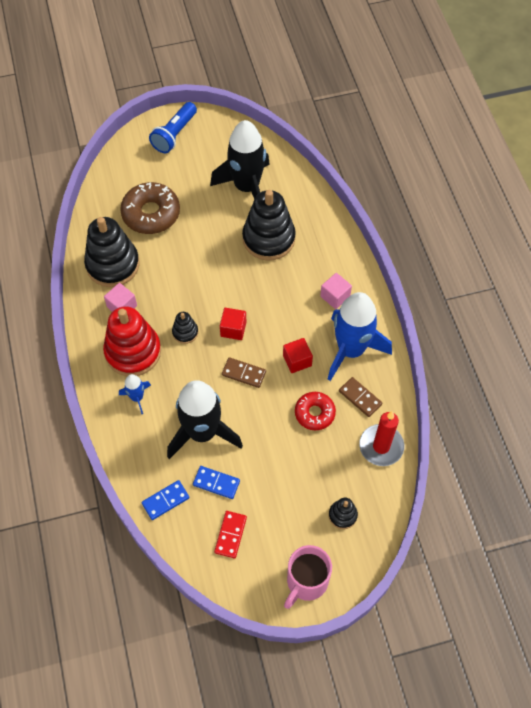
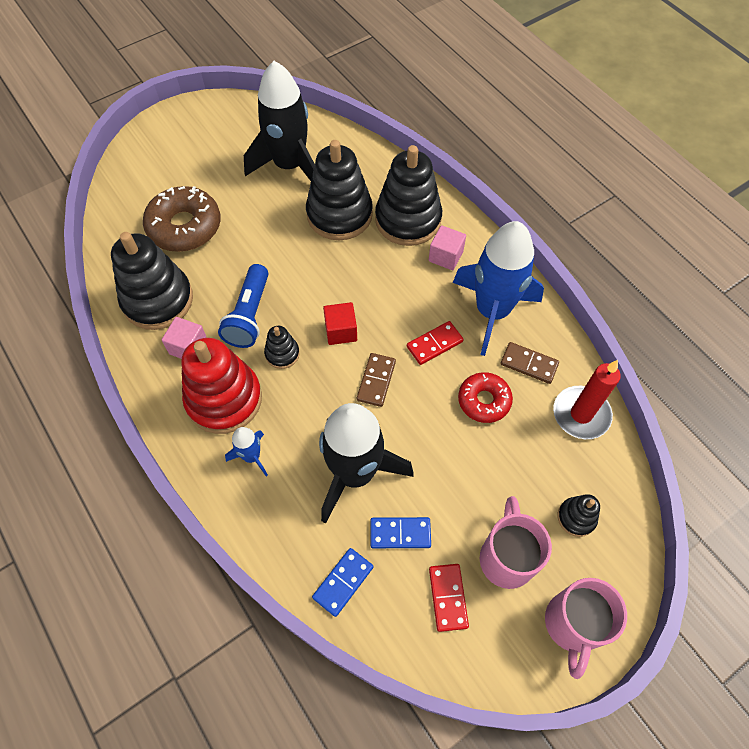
camera: 20 degrees left, 0 degrees up
blue flashlight [149,102,197,153] -> blue flashlight moved to [218,264,268,348]
brown domino [222,357,266,388] -> brown domino turned 75 degrees counterclockwise [357,353,396,407]
red cube [283,338,313,373] -> red domino [407,321,464,365]
none -> black stacking toy [375,145,442,246]
none -> pink mug [480,496,552,589]

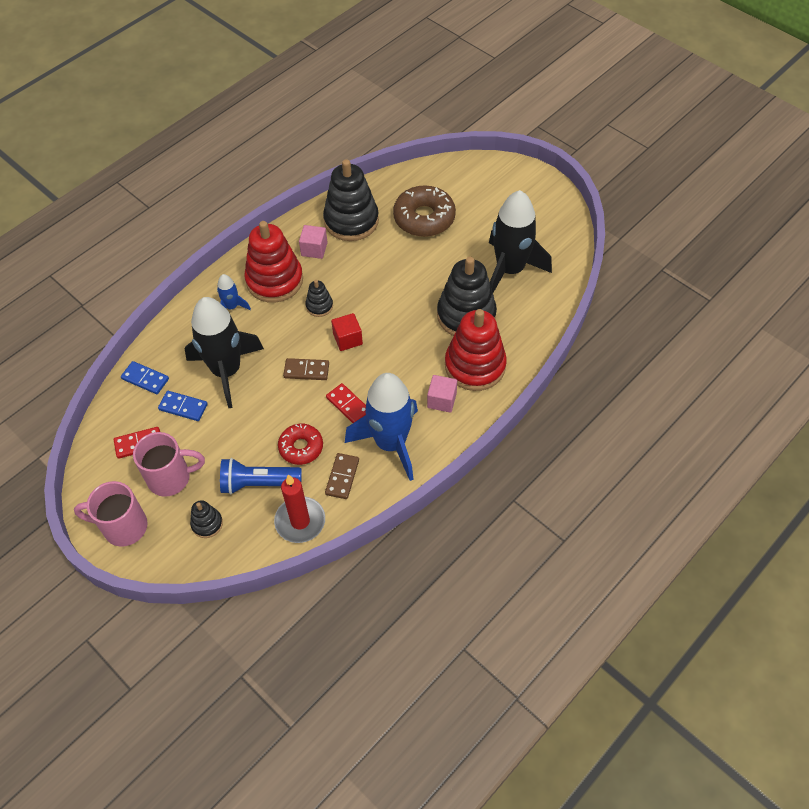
camera: 80 degrees right, 5 degrees down
blue flashlight [218,264,268,348] -> blue flashlight moved to [220,458,302,495]
blue domino [370,517,431,548] -> blue domino turned 60 degrees counterclockwise [158,391,208,421]
black stacking toy [375,145,442,246] -> red stacking toy [445,309,507,391]

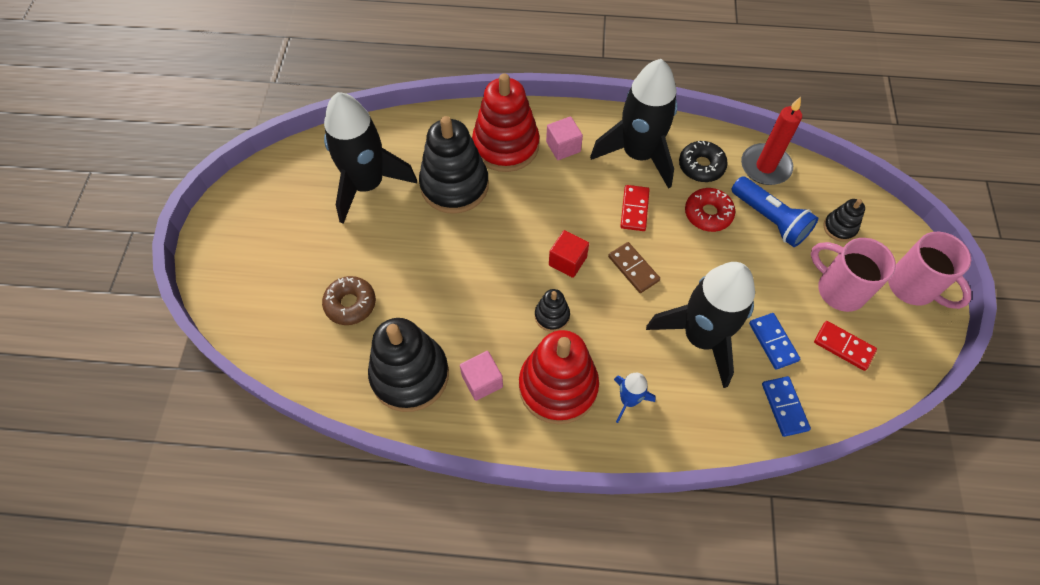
camera: 130 degrees left, 5 degrees up
brown domino [325,453,359,499] -> black donut [679,141,728,182]
blue rocket [345,373,418,481] -> black rocket [590,59,678,189]
brown donut [393,185,456,237] -> brown donut [322,276,376,325], size x0.62

